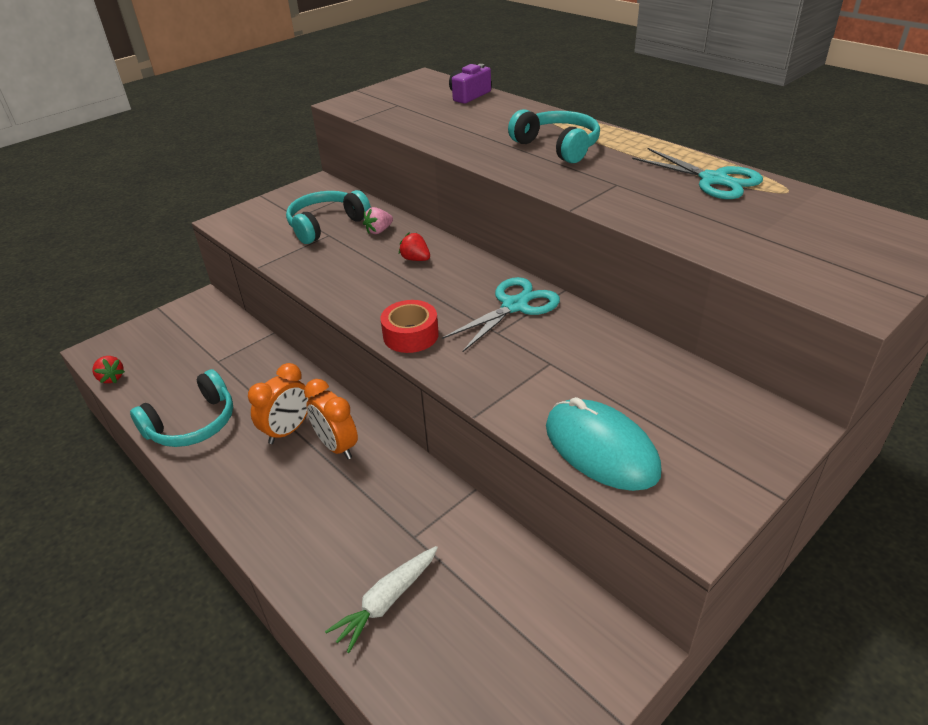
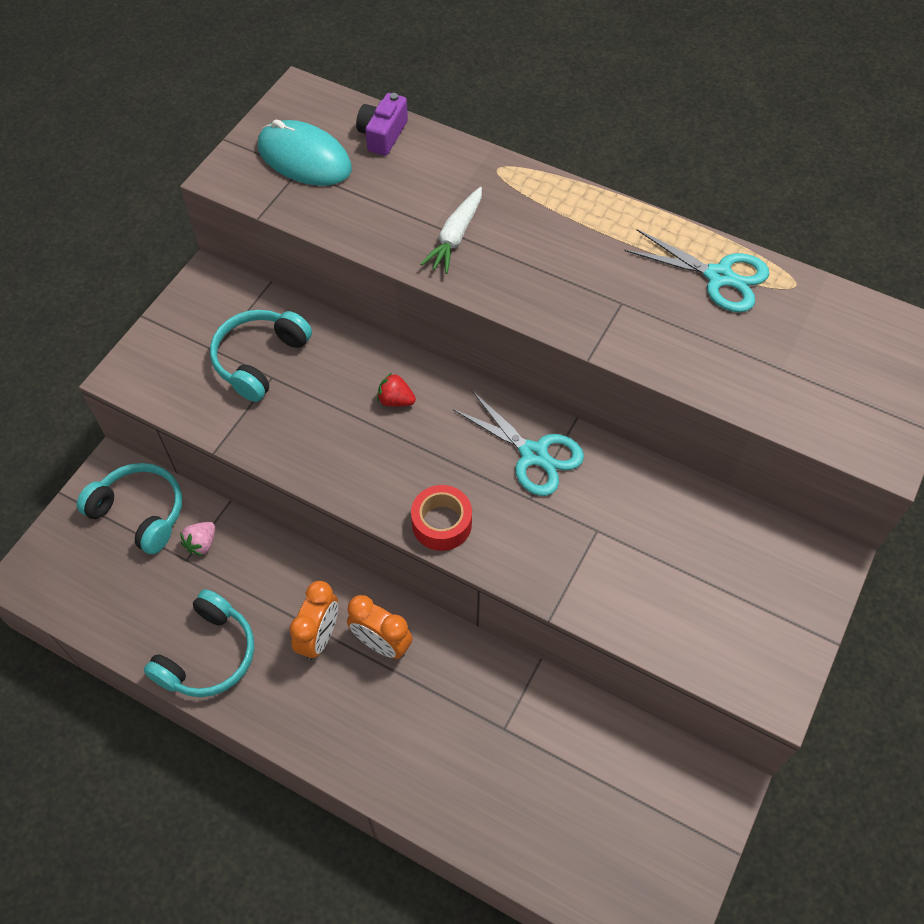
camera: 20 degrees left, 20 degrees up
red strawberry [92,356,125,383] -> none
white carrot [325,546,438,653] -> white carrot moved to [420,187,482,274]
pink strawberry [363,207,393,234] -> pink strawberry moved to [180,522,215,556]
turquoise scissors [442,277,560,352] -> turquoise scissors turned 105 degrees clockwise [452,391,584,496]
turquoise headphones [508,109,600,163] -> turquoise headphones moved to [77,463,182,554]
turquoise mouse [546,397,661,491] -> turquoise mouse moved to [258,120,352,186]

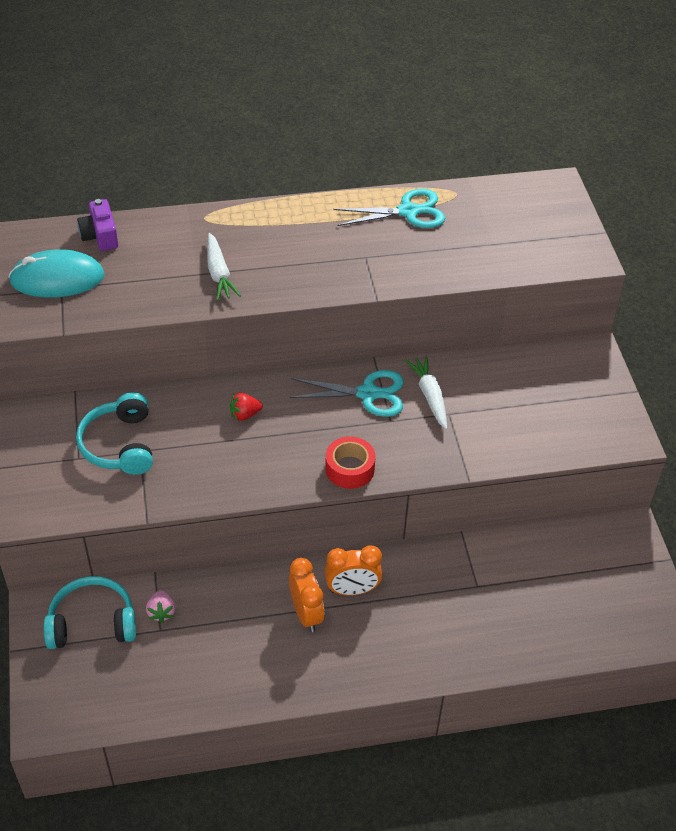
camera: 40 degrees left, 10 degrees down
turquoise headphones [144,589,254,697] -> none
none -> white carrot [405,356,447,429]

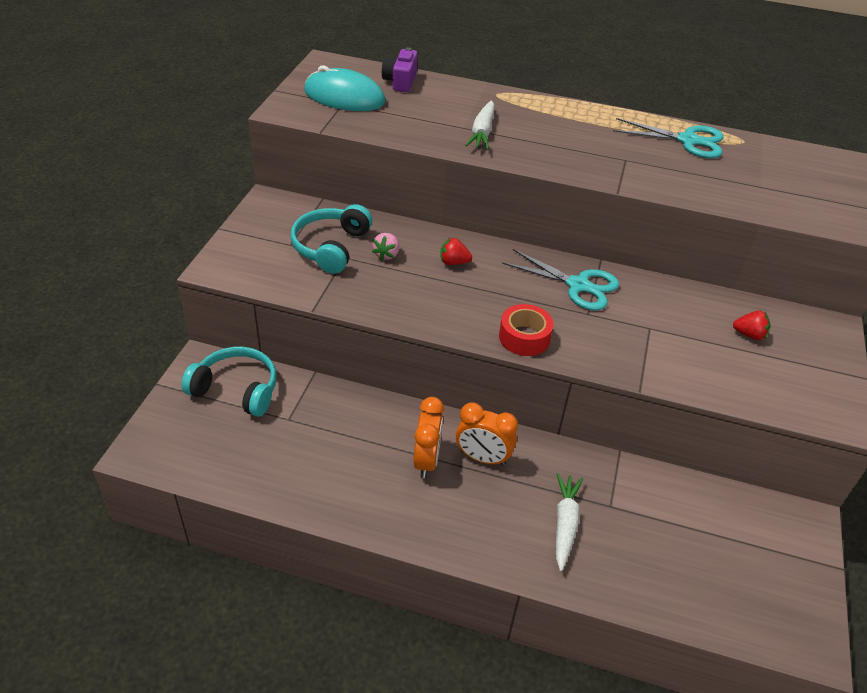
camera: 25 degrees right, 5 degrees down
pink strawberry [146,590,175,623] -> pink strawberry moved to [372,233,399,261]
white carrot [405,356,447,429] -> white carrot moved to [556,473,583,571]
none -> red strawberry [733,311,771,340]

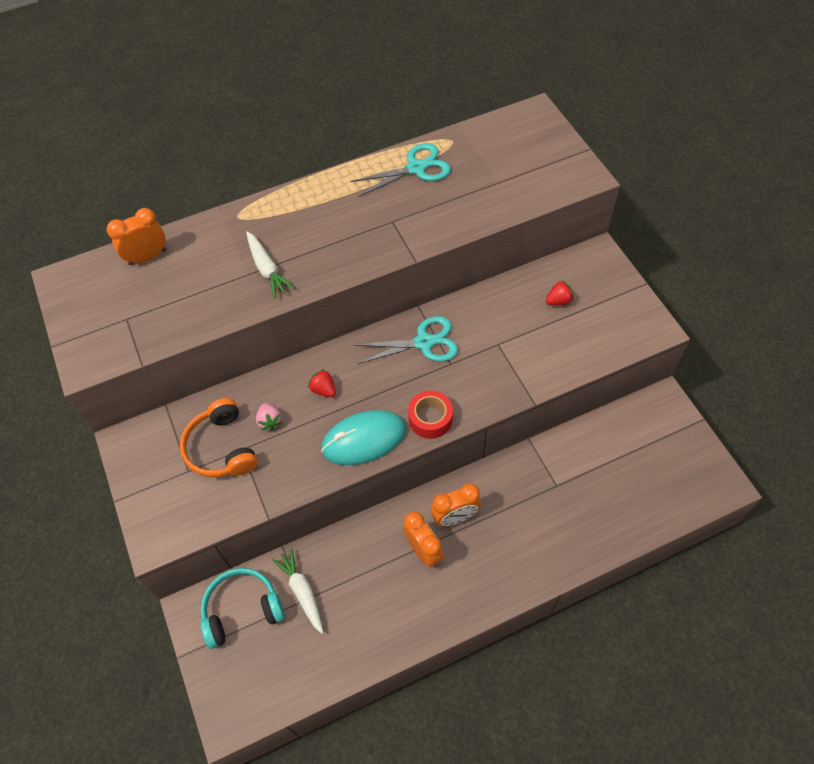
camera: 35 degrees left, 15 degrees up
turquoise headphones [291,204,372,274] -> orange headphones [180,398,258,477]
turquoise mouse [304,65,386,111] -> turquoise mouse moved to [321,410,406,465]
purple camera [382,47,418,92] -> orange clock [106,208,166,265]
red strawberry [440,238,472,265] -> red strawberry turned 75 degrees clockwise [308,369,336,397]
white carrot [556,473,583,571] -> white carrot moved to [272,548,324,634]

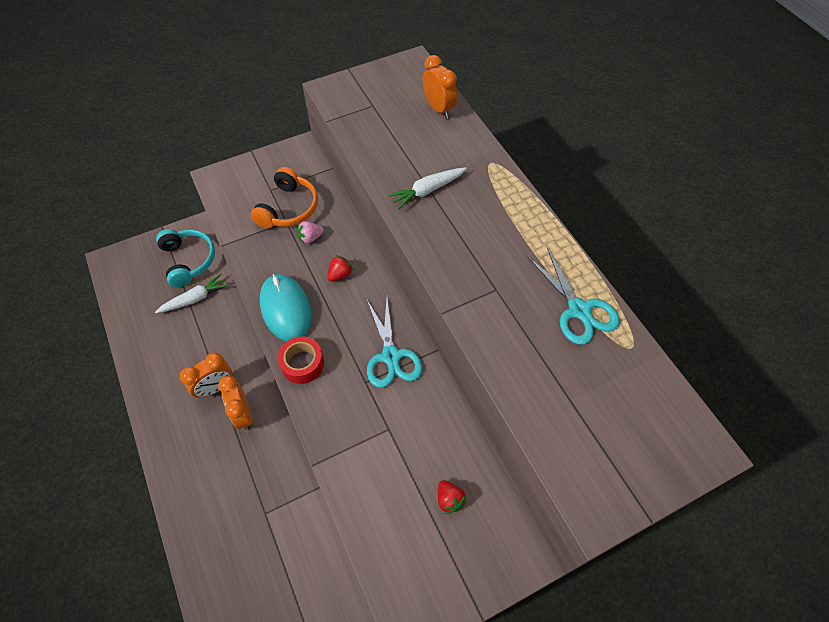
camera: 85 degrees right, 0 degrees up
orange headphones [180,398,258,477] -> orange headphones turned 135 degrees clockwise [251,167,318,228]

